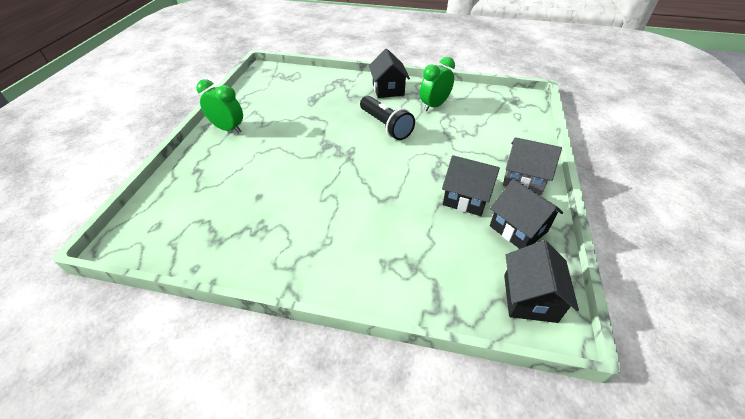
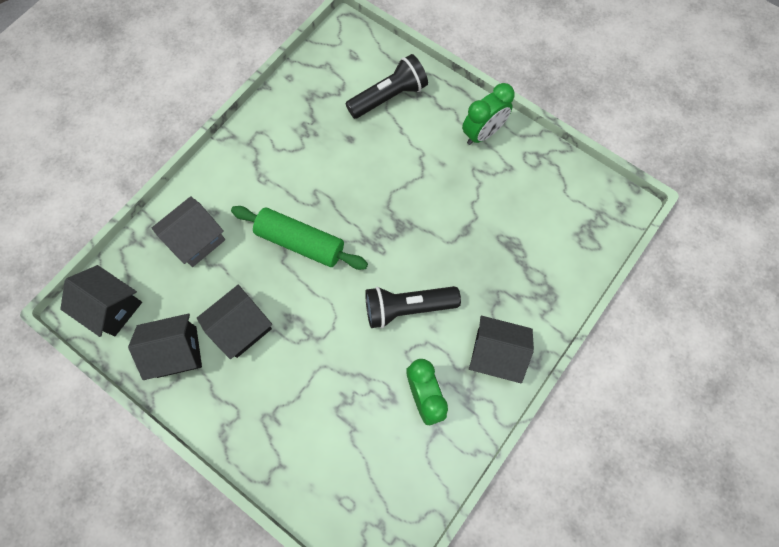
camera: 115 degrees right, 25 degrees up
grey house [503,137,562,195] -> grey house moved to [152,196,225,267]
none -> green rolling pin [231,206,368,270]
none -> black flashlight [346,54,428,119]

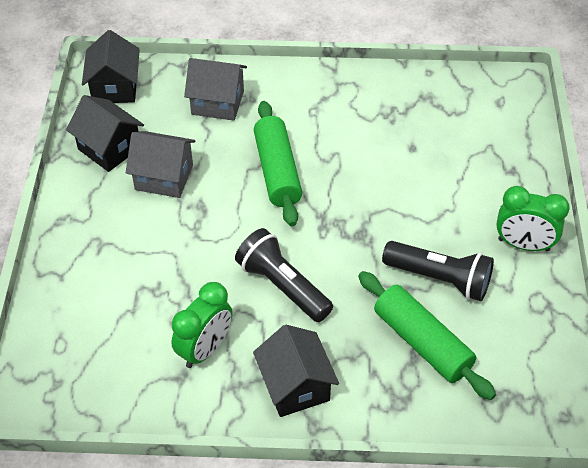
camera: 55 degrees right, 20 degrees down
black house [197,285,272,359] -> grey house [126,131,196,198]
black flashlight [346,54,428,119] -> black flashlight moved to [382,241,494,301]
none -> green rolling pin [358,271,496,400]

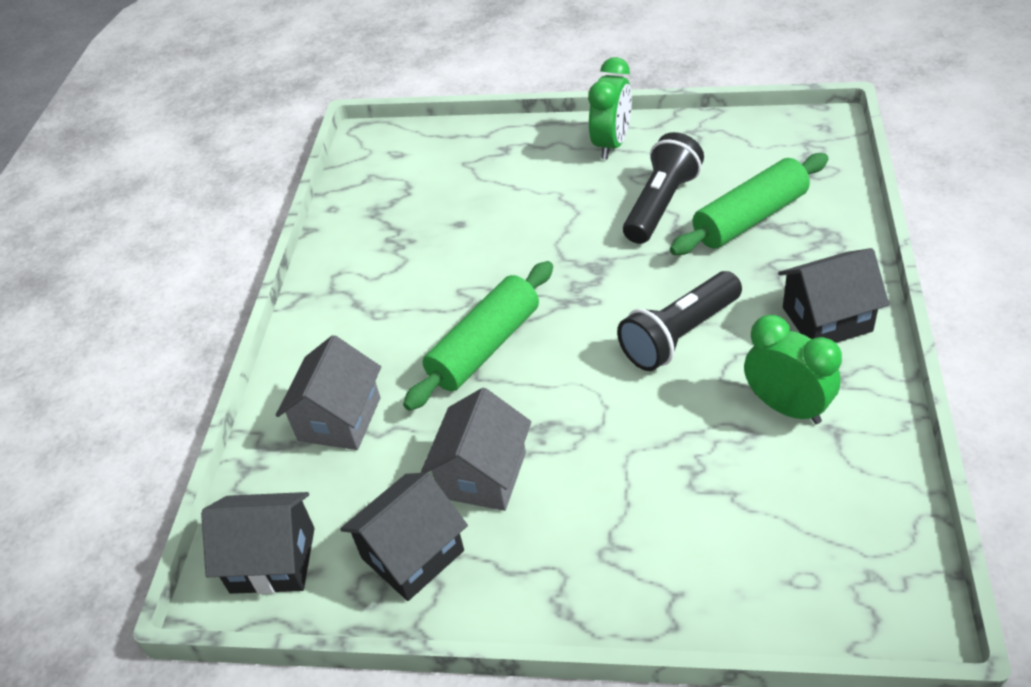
camera: 80 degrees left, 5 degrees down
green rolling pin [254,101,302,226] -> green rolling pin turned 45 degrees counterclockwise [403,261,553,411]

